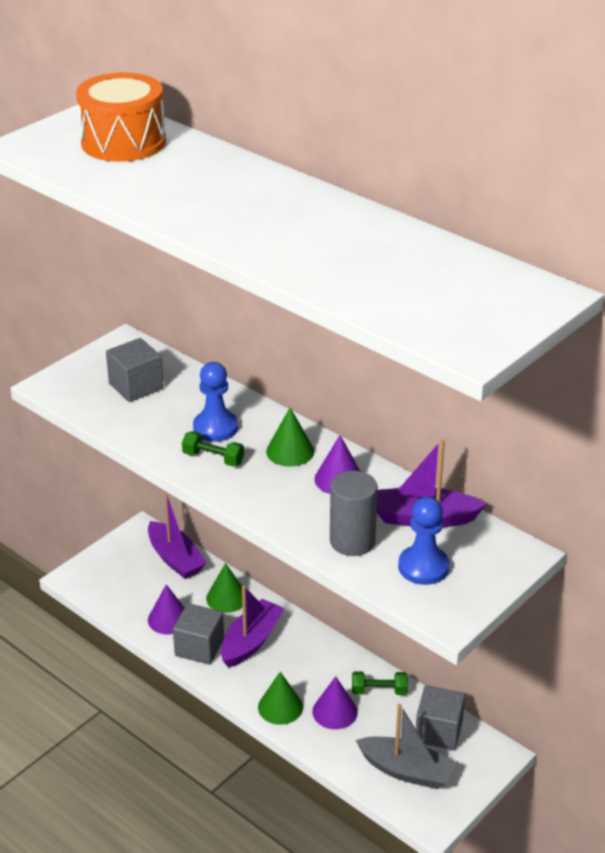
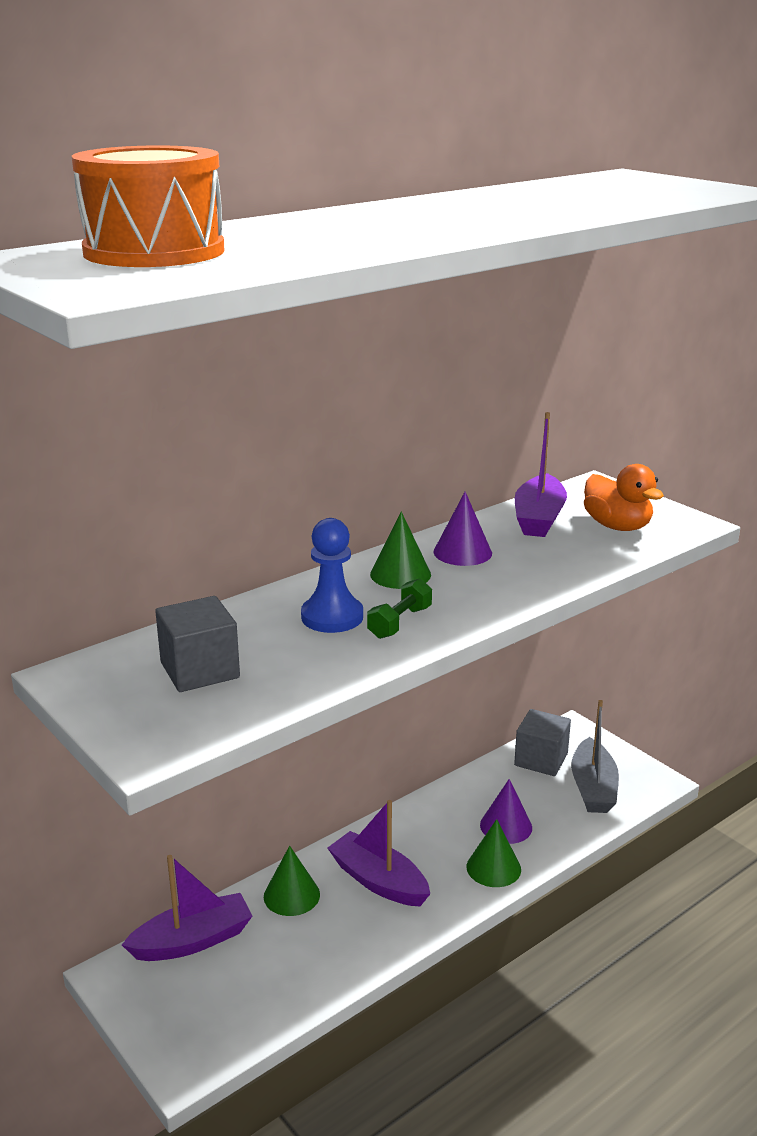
camera: 80 degrees left, 10 degrees down
purple cone [148,584,185,635] -> none
grey cube [173,603,224,665] -> none
grey cylinder [330,471,378,556] -> none
green dumbbell [352,671,408,695] -> none
grey boat [356,704,456,789] -> grey boat turned 150 degrees clockwise [571,700,619,813]
blue pawn [398,497,449,585] -> orange duck [584,464,664,531]

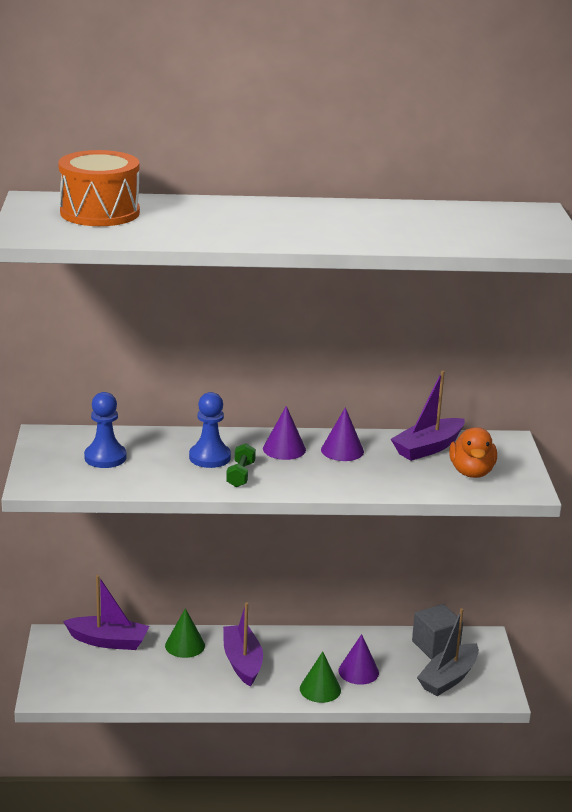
camera: 35 degrees right, 0 degrees up
grey cube [155,596,240,692] -> blue pawn [84,392,127,468]
green dumbbell [367,578,432,639] -> green dumbbell turned 60 degrees counterclockwise [226,443,256,487]
green cone [370,511,431,589] -> purple cone [263,406,306,460]

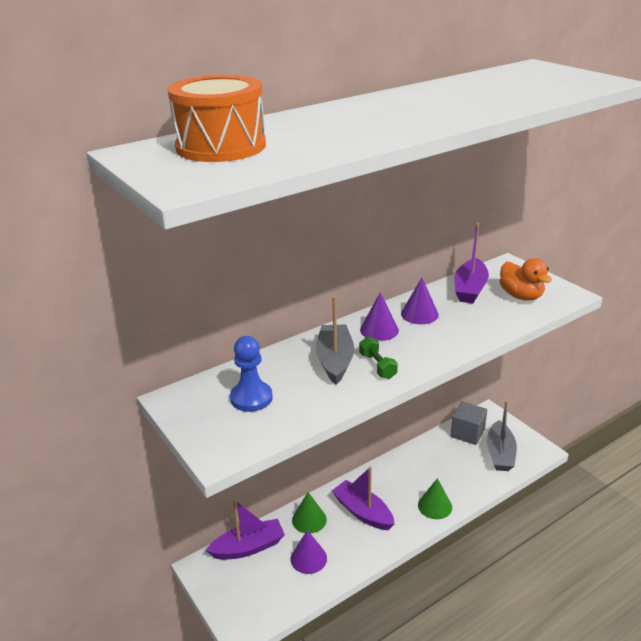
camera: 30 degrees left, 5 degrees up
blue pawn [189,392,231,468] -> grey boat [316,296,354,385]
purple cone [339,634,379,685] -> purple cone moved to [291,530,327,574]

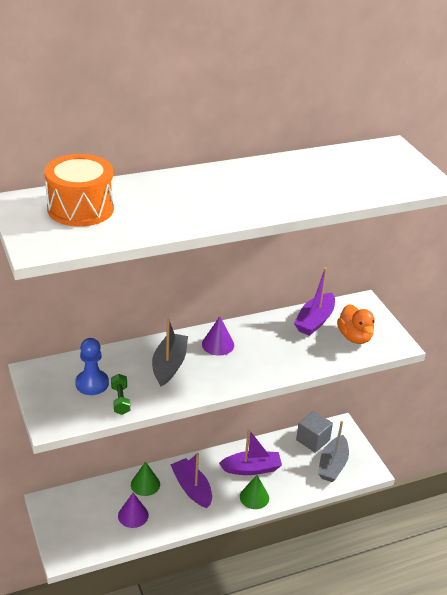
camera: 10 degrees right, 5 degrees up
purple boat [206,499,285,560] -> purple boat moved to [219,429,282,475]
green dumbbell [359,337,398,379] -> green dumbbell moved to [111,374,130,415]
purple cone [401,278,439,324] -> none

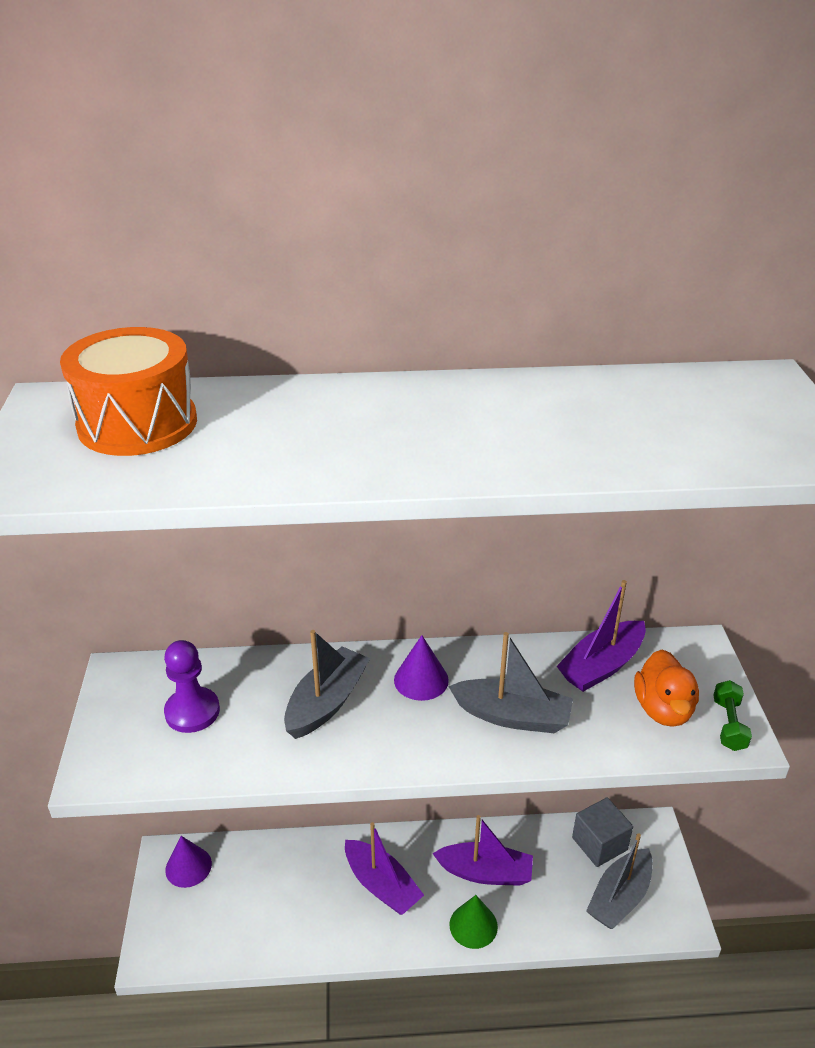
camera: 20 degrees right, 0 degrees up
blue pawn [75,338,109,395] -> purple pawn [164,640,220,733]
green dumbbell [111,374,130,415] -> green dumbbell moved to [713,680,752,751]
purple cone [118,493,149,528] -> purple cone moved to [165,836,212,888]
green cone [131,461,160,496] -> none
purple boat [170,453,212,508] -> purple boat turned 150 degrees clockwise [345,822,424,915]
none -> grey boat [448,632,573,733]

